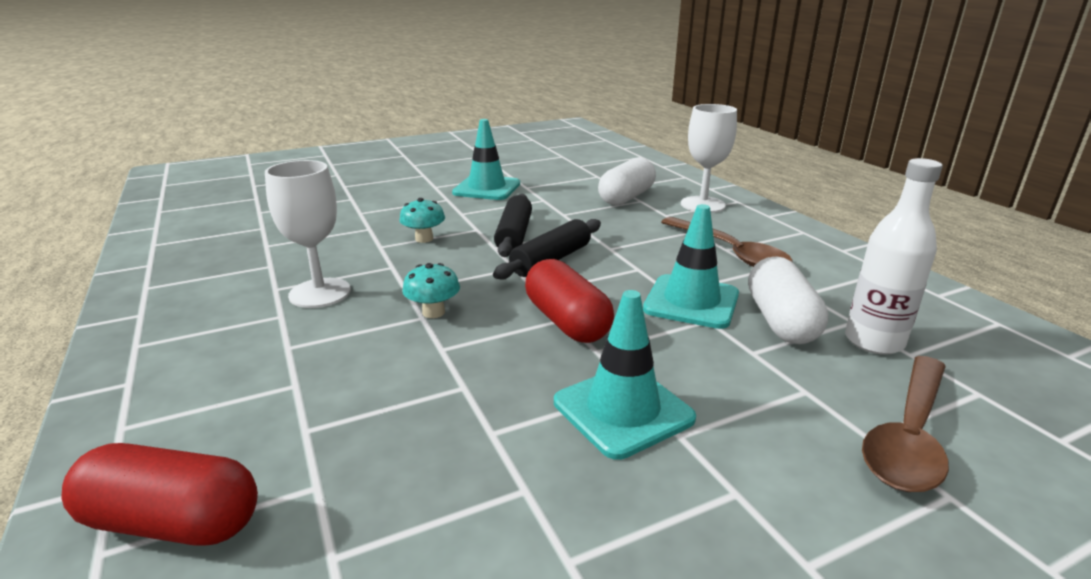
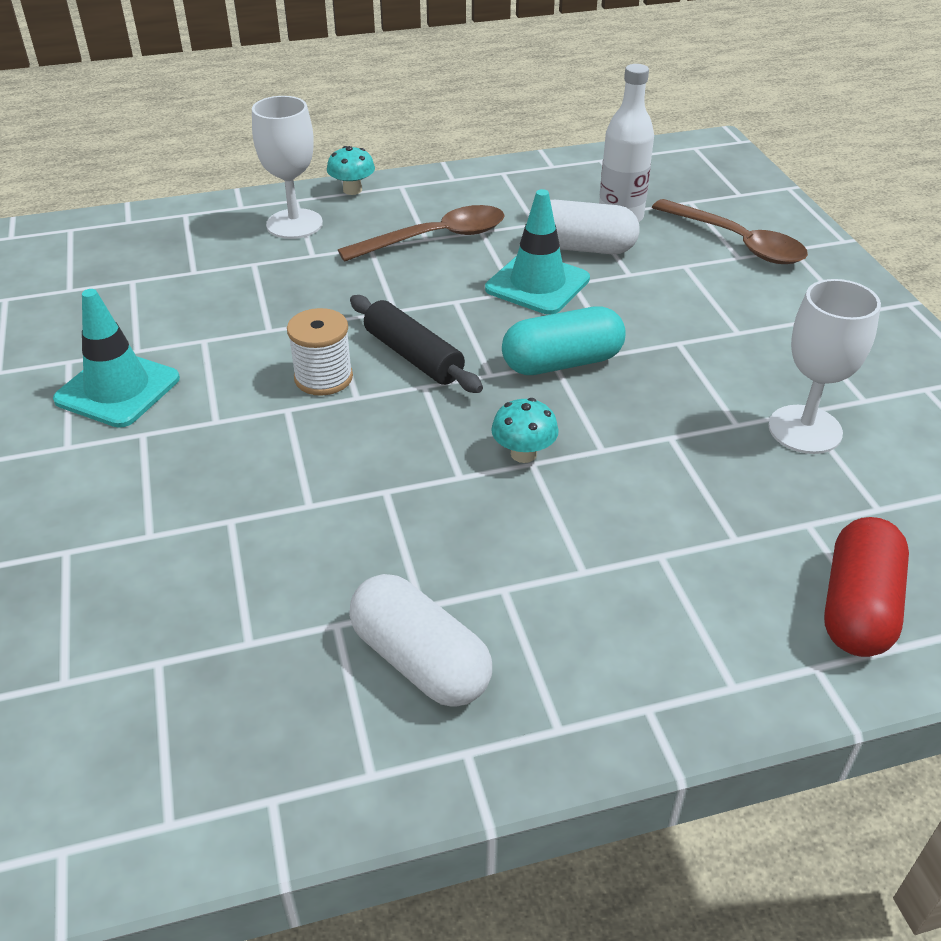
camera: 80 degrees left, 15 degrees up
white goblet [265,160,351,308] -> white goblet moved to [768,279,881,454]
turquoise mushroom [399,198,445,243] -> turquoise mushroom moved to [327,146,375,195]
black rolling pin [494,194,532,257] -> white spool [287,308,353,396]
red capsule [525,259,614,343] -> turquoise capsule [502,306,626,375]
turquoise traffic cone [554,290,696,460] -> none
white capsule [598,157,656,205] -> white capsule moved to [349,574,492,707]

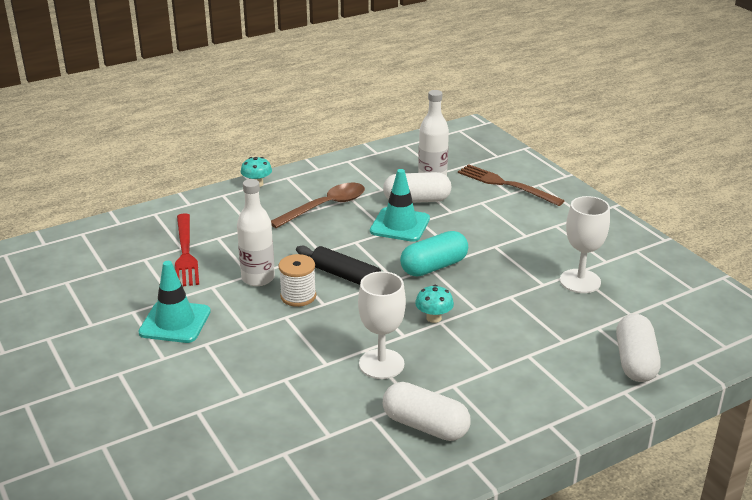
camera: 15 degrees left, 10 degrees down
white goblet [252,96,323,239] -> white goblet moved to [358,271,406,379]
brown spoon [652,199,808,264] -> brown fork [458,164,565,206]
red capsule [824,517,909,657] -> white capsule [616,314,661,382]
none -> red fork [175,213,199,286]
none -> white bottle [237,179,275,286]

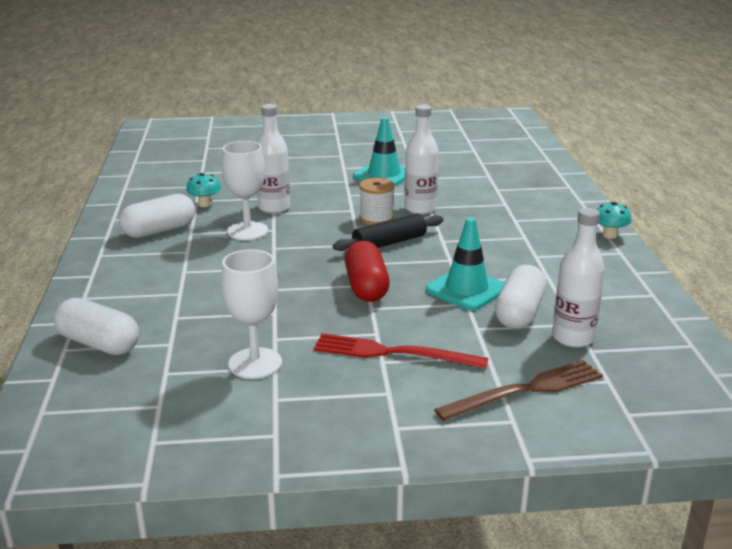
camera: 115 degrees right, 5 degrees down
red fork [175,213,199,286] -> red fork moved to [314,333,488,369]
brown spoon [271,183,365,228] -> none
turquoise capsule [400,231,468,277] -> red capsule [345,241,390,302]
turquoise mushroom [415,285,454,323] -> turquoise mushroom moved to [186,173,221,207]
none -> white bottle [257,104,290,214]

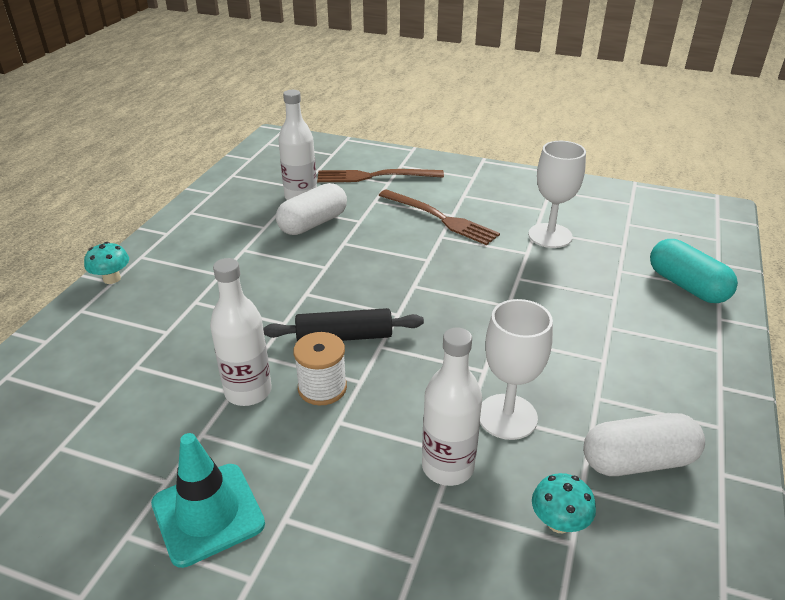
camera: 155 degrees left, 10 degrees up
white capsule [54,298,139,355] -> turquoise capsule [650,239,738,303]
red fork [314,333,488,369] -> brown fork [379,189,500,245]
red capsule [345,241,390,302] -> none
turquoise traffic cone [426,217,505,310] -> none

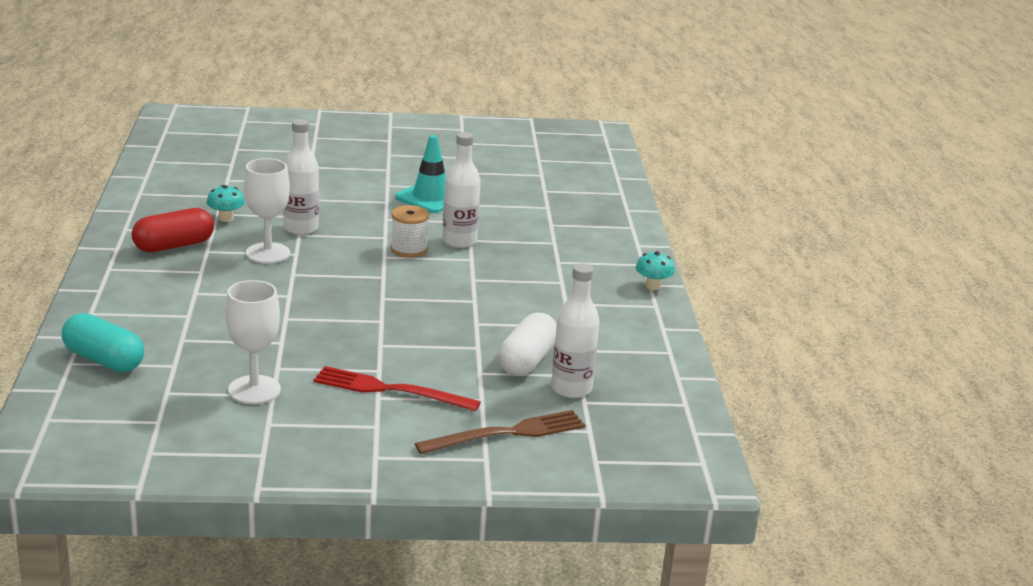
camera: 155 degrees right, 10 degrees down
black rolling pin [263,308,424,341] -> none
brown fork [379,189,500,245] -> red fork [313,366,481,411]
white capsule [583,413,705,476] -> red capsule [132,208,214,252]

